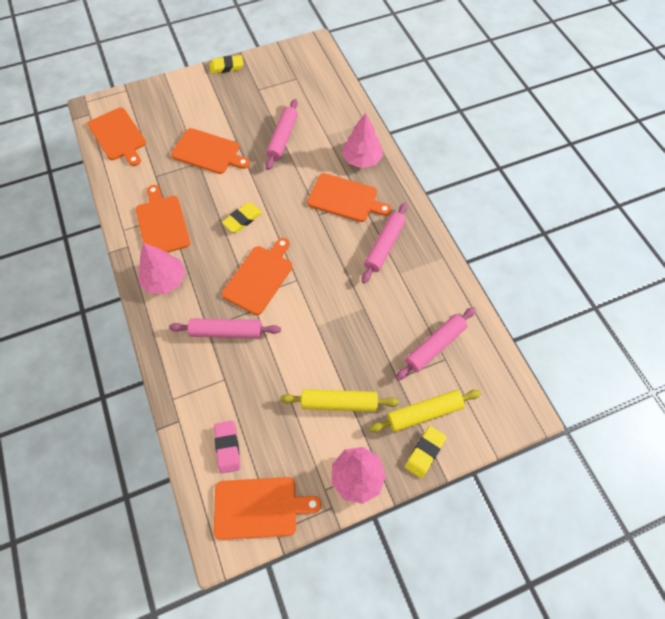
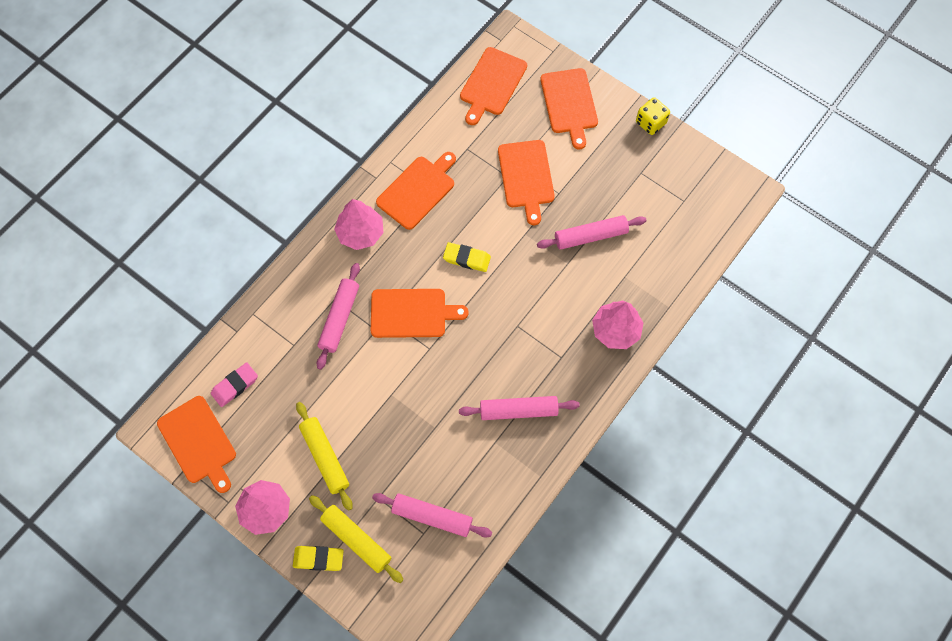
camera: 60 degrees right, 5 degrees up
pink rolling pin [169,318,281,338] -> pink rolling pin turned 45 degrees clockwise [317,263,360,370]
yellow eraser [209,55,243,74] -> yellow dice [636,97,670,135]
orange cutting board [307,173,391,222] -> orange cutting board moved to [541,68,598,149]

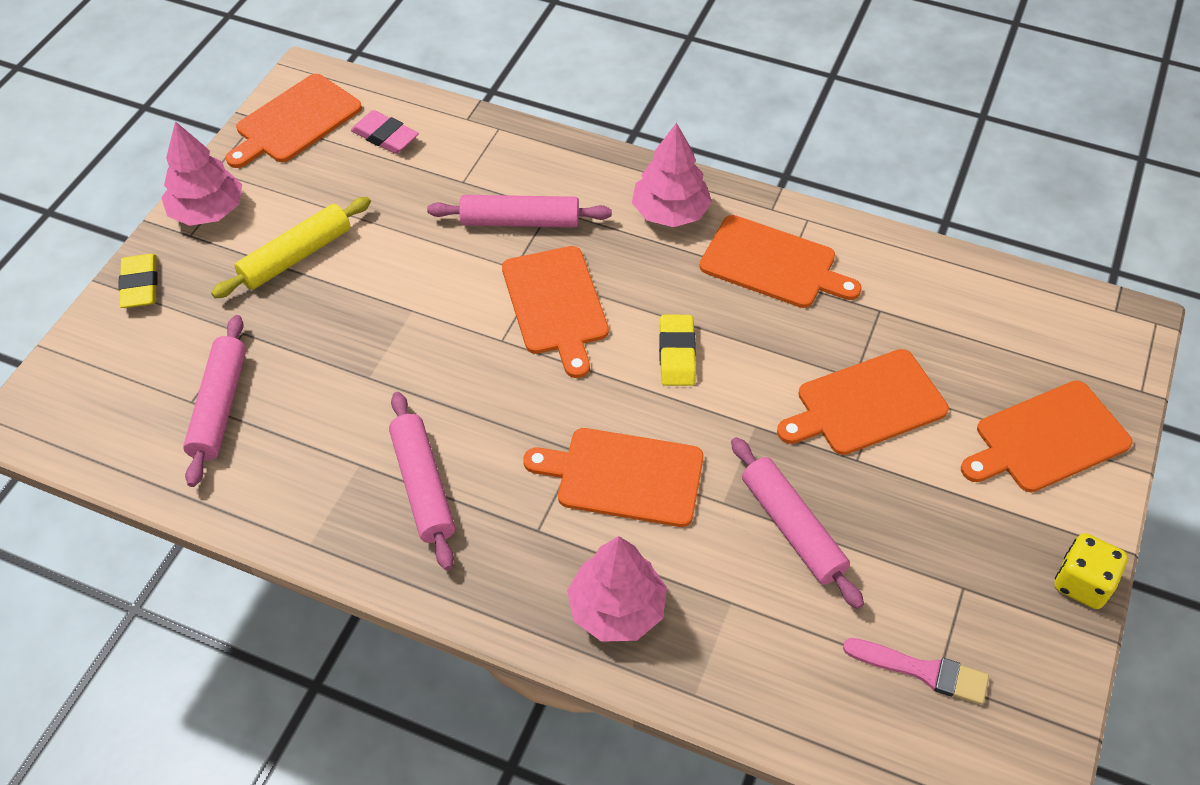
camera: 75 degrees right, 15 degrees down
yellow rolling pin [309,495,403,583] -> none
orange cutting board [460,47,527,125] -> orange cutting board moved to [523,428,704,527]
none -> pink brush [843,638,989,705]

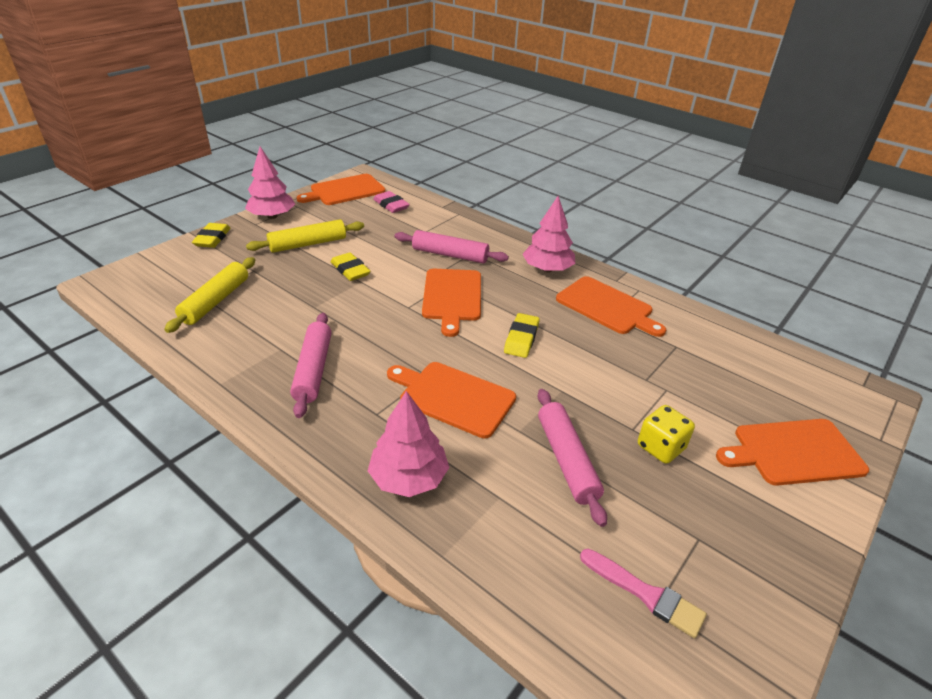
camera: 15 degrees right, 15 degrees down
pink rolling pin [183,315,246,487] -> yellow rolling pin [164,257,255,333]
orange cutting board [777,349,949,455] -> none
yellow dice [1054,533,1128,609] -> yellow dice moved to [638,405,695,464]
none -> yellow eraser [331,252,371,281]

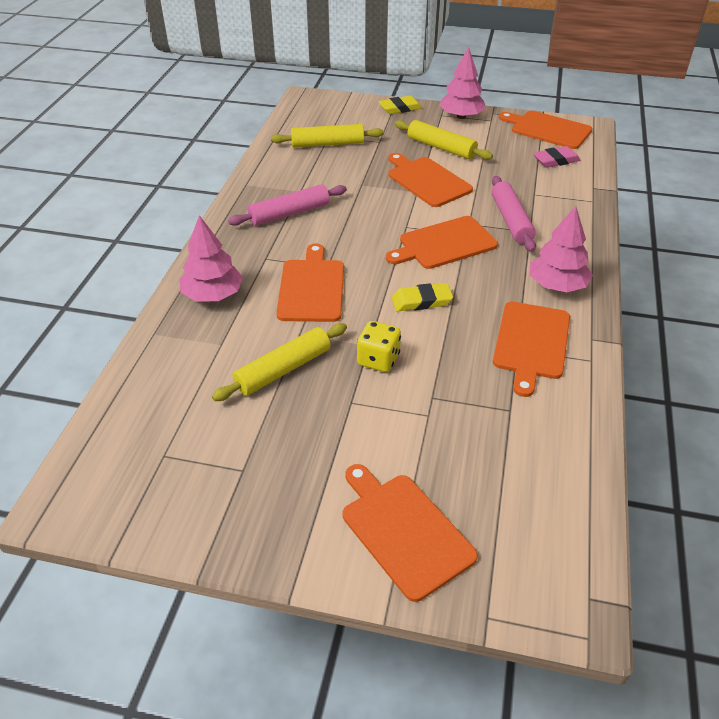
camera: 65 degrees right, 5 degrees up
yellow eraser [331,252,371,281] -> orange cutting board [388,153,473,207]
pink eraser [373,191,410,213] -> pink eraser turned 45 degrees clockwise [533,146,580,168]
pink rolling pin [538,389,607,527] -> yellow rolling pin [212,323,347,401]
pink brush [580,549,707,638] -> none
yellow dice [638,405,695,464] -> yellow dice moved to [357,321,401,372]

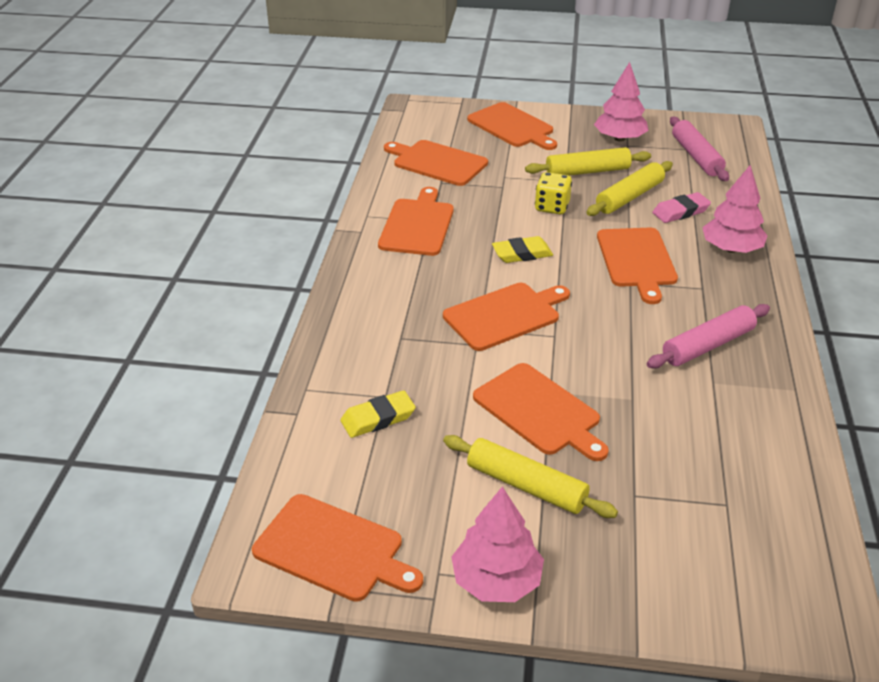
camera: 175 degrees right, 5 degrees down
yellow rolling pin [271,124,384,148] -> yellow rolling pin moved to [525,147,651,176]
yellow eraser [378,96,422,114] -> yellow eraser moved to [341,390,416,438]
pink rolling pin [492,176,536,252] -> pink rolling pin moved to [670,117,729,181]
pink tree [530,206,593,292] -> pink tree moved to [594,62,649,142]
pink eraser [533,146,580,168] -> pink eraser moved to [652,192,711,223]
none -> orange cutting board [384,140,488,186]

